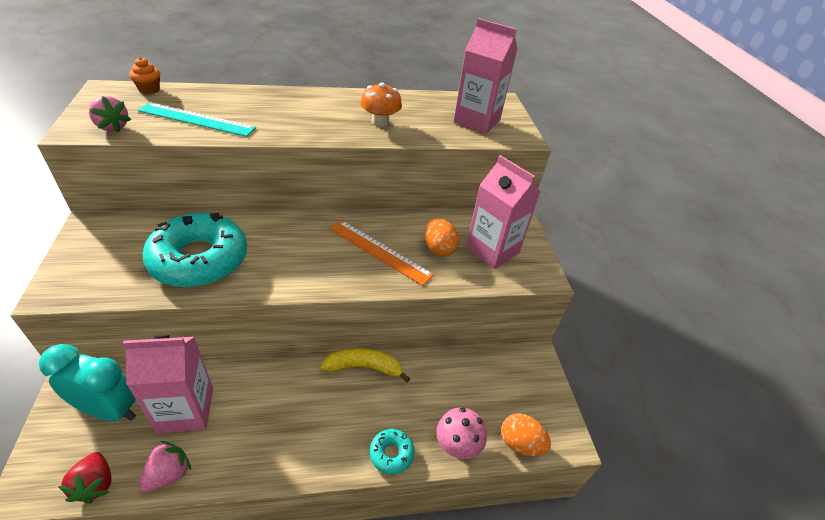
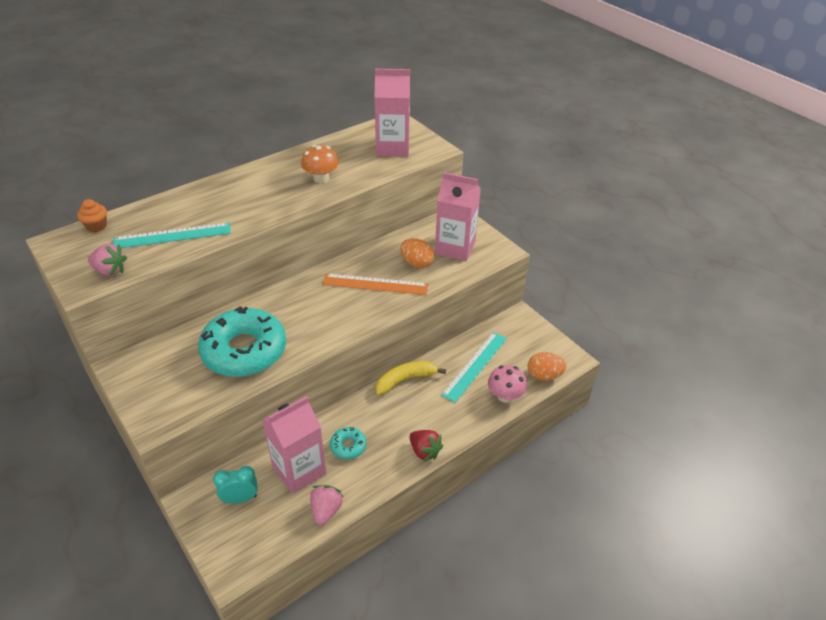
camera: 25 degrees left, 0 degrees up
turquoise clock [39,344,136,421] -> turquoise clock [213,466,258,504], size x0.61
red strawberry [58,452,112,504] -> red strawberry moved to [410,430,443,462]
turquoise donut [370,429,415,474] -> turquoise donut moved to [330,427,366,459]
none -> turquoise ruler [441,332,507,403]

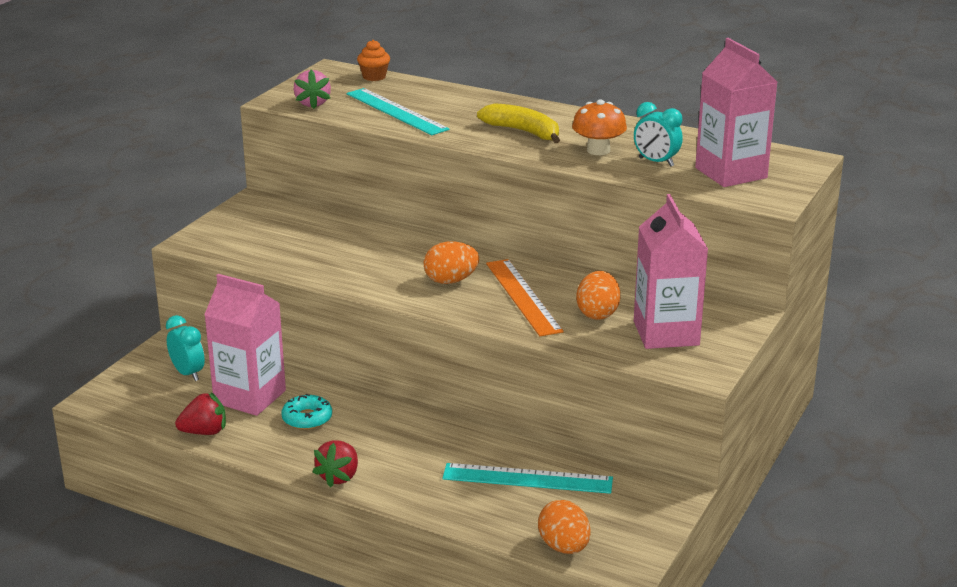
camera: 65 degrees right, 15 degrees down
turquoise donut [198,306,286,377] -> none
pink strawberry [310,485,343,525] -> red strawberry [175,392,226,435]
yellow banana [376,361,446,395] -> yellow banana moved to [477,103,560,143]
pink mushroom [488,365,527,403] -> none
none -> orange egg [423,241,479,284]
none -> turquoise clock [634,102,683,167]

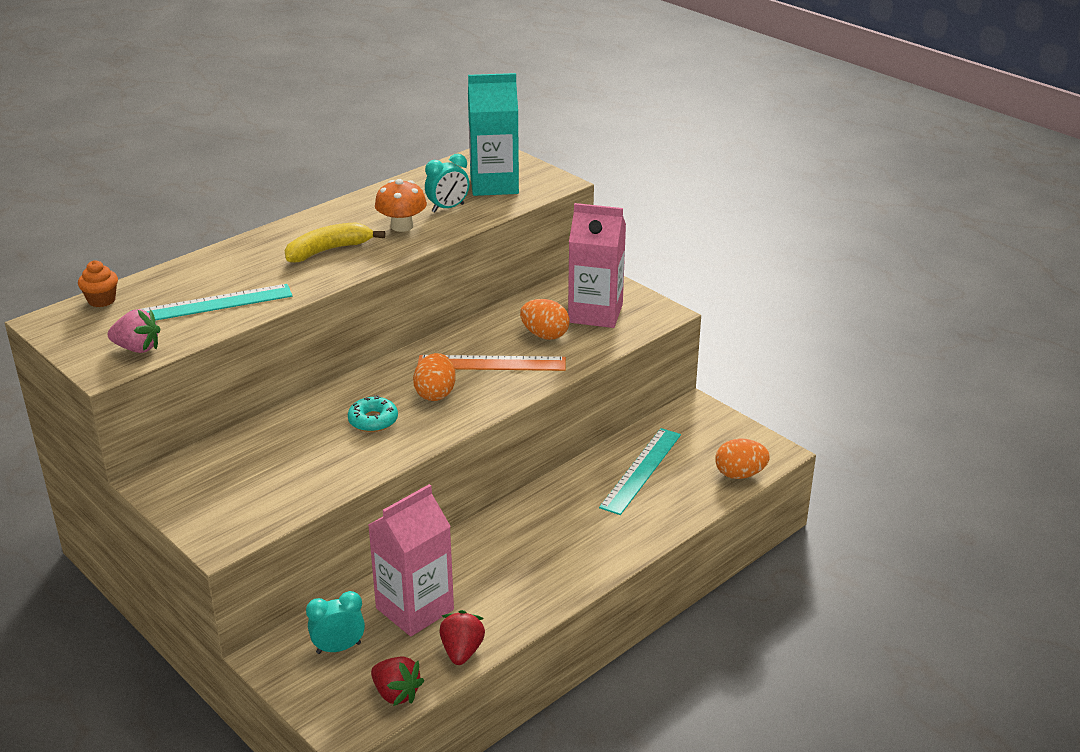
camera: 70 degrees left, 5 degrees up
turquoise donut [281,394,332,430] -> turquoise donut moved to [348,395,398,432]
red strawberry [313,440,358,488] -> red strawberry moved to [371,656,424,706]
pink carton [695,38,777,187] -> turquoise carton [468,73,519,196]

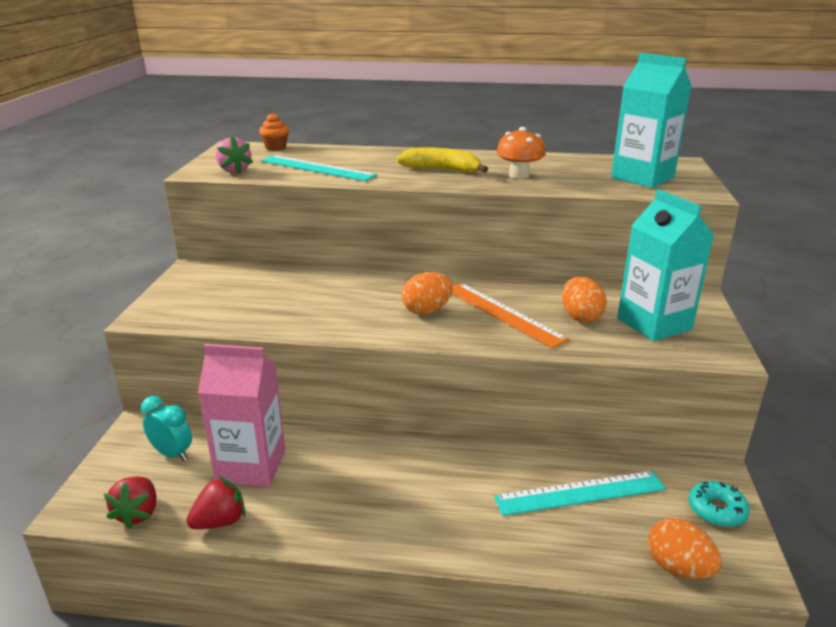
camera: 50 degrees right, 5 degrees down
turquoise donut [348,395,398,432] -> turquoise donut moved to [688,481,750,527]
turquoise clock [425,154,469,212] -> none
pink carton [568,203,626,328] -> turquoise carton [617,189,714,342]

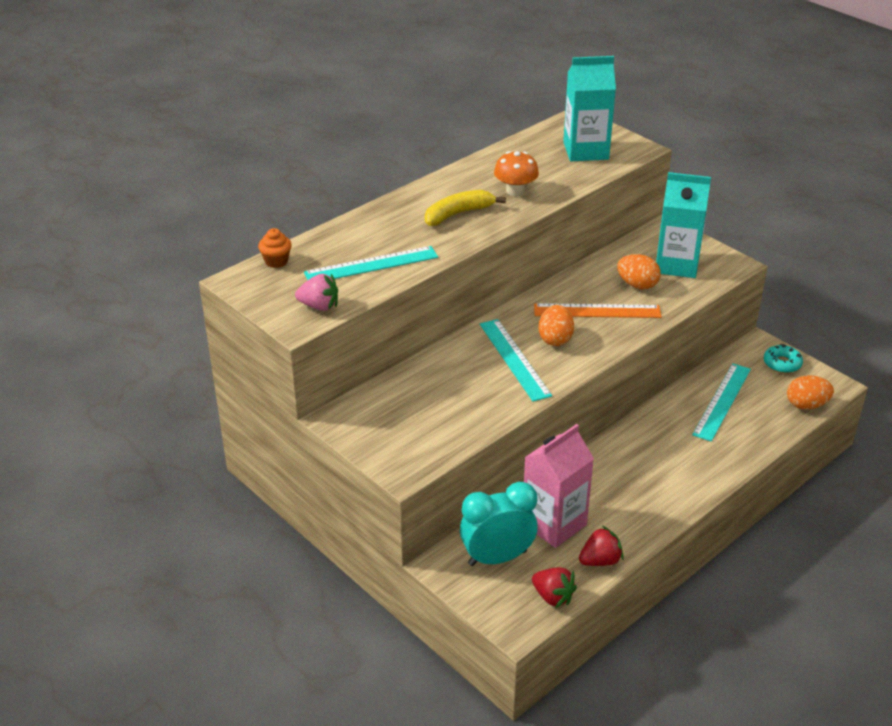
camera: 50 degrees left, 10 degrees up
turquoise clock [141,396,192,461] -> turquoise clock [460,482,538,566], size x1.65
red strawberry [186,476,245,529] -> red strawberry turned 60 degrees clockwise [579,526,624,566]
none -> turquoise ruler [480,319,552,401]

